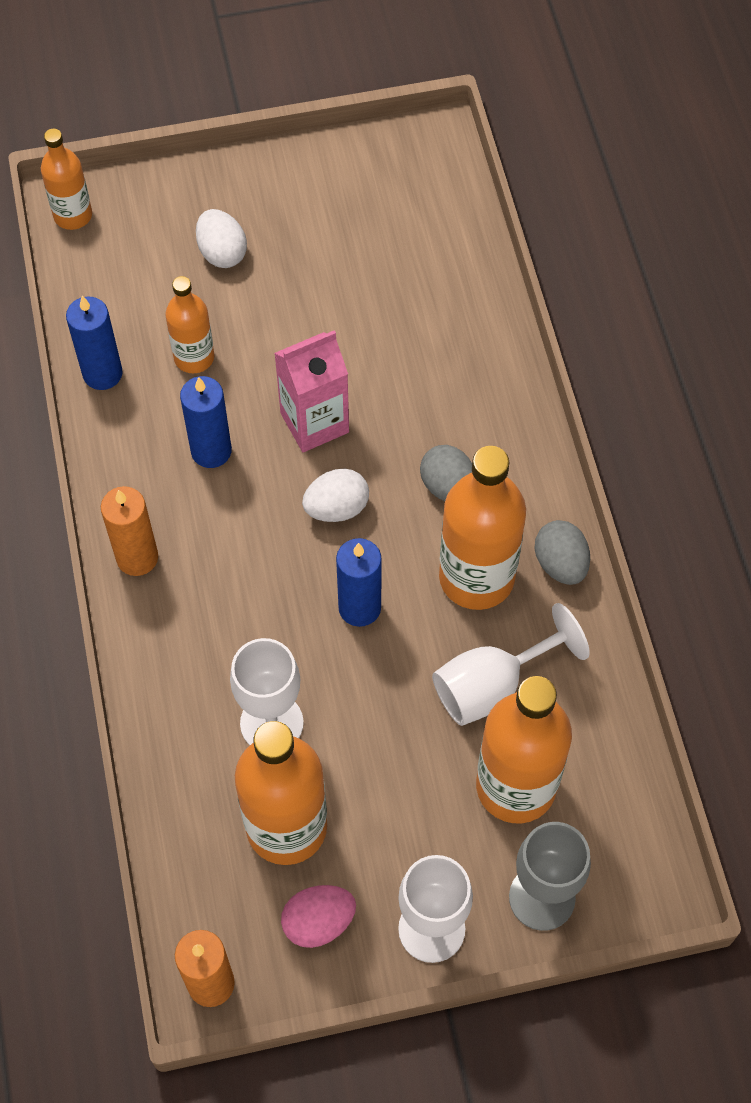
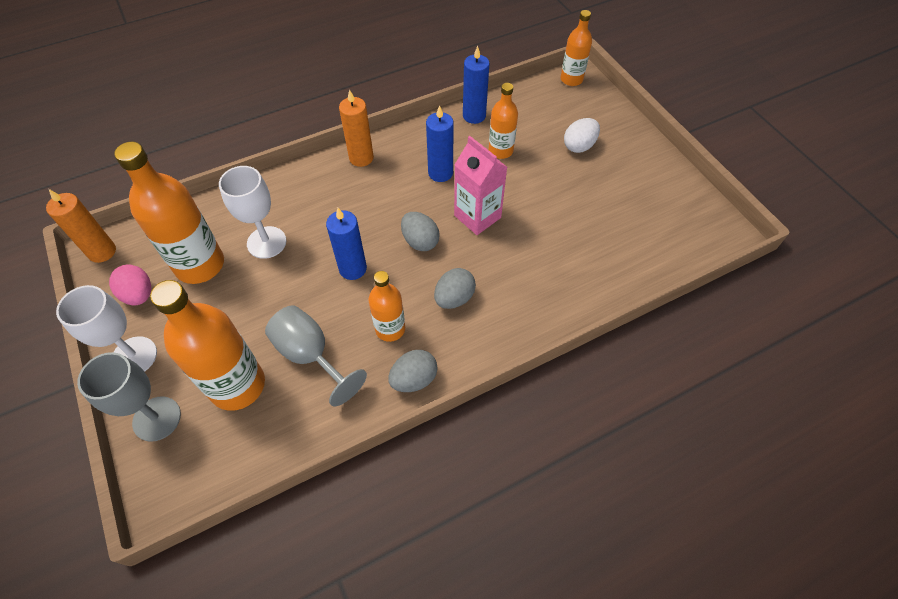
camera: 75 degrees right, 5 degrees down
white egg [302,469,369,522] -> grey egg [401,212,440,251]
white goblet [432,603,590,726] -> grey goblet [265,305,367,407]
orange bottle [439,446,526,610] -> orange bottle [368,271,405,342], size x0.57

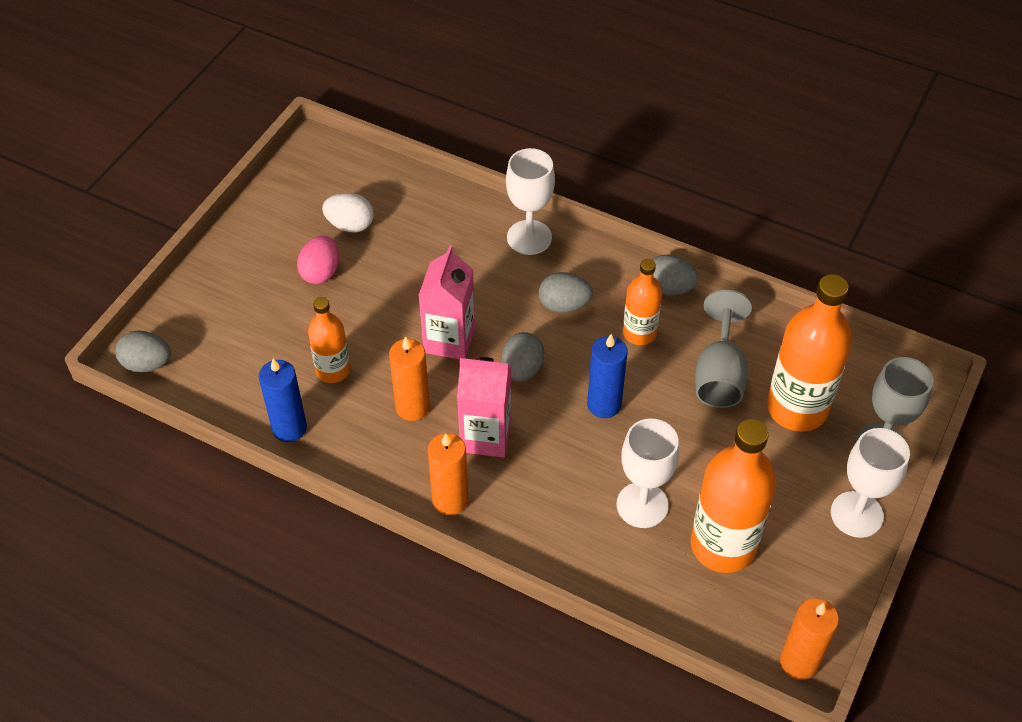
camera: 125 degrees left, 5 degrees down
pink egg [109,265,151,305] -> pink egg moved to [297,235,339,284]
blue candle [426,105,454,182] -> orange candle [389,336,430,421]
orange bottle [561,10,592,86] -> grey egg [115,330,171,373]
white egg [564,118,600,153] -> white egg moved to [322,193,374,232]
none -> pink carton [457,357,511,458]
none -> white goblet [506,148,555,255]

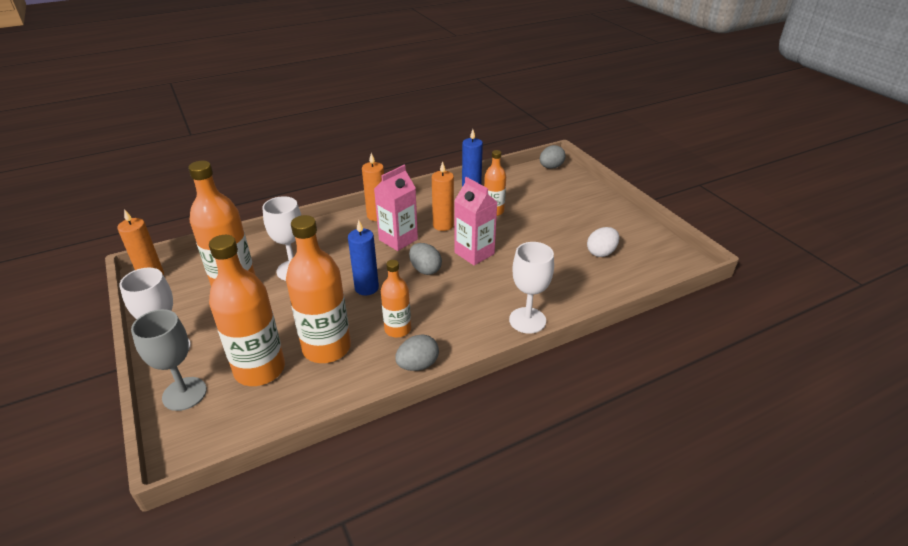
camera: 125 degrees right, 15 degrees down
pink egg [297,235,339,284] -> none
grey egg [539,272,593,313] -> none
grey goblet [695,290,752,408] -> orange bottle [286,215,351,363]

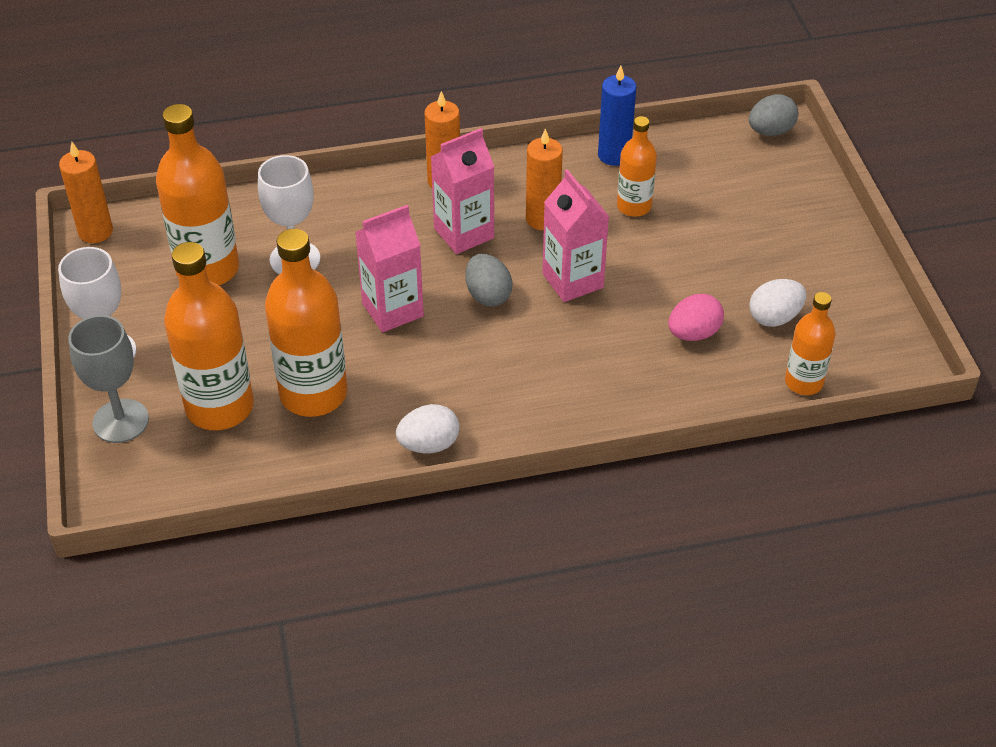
camera: 15 degrees right, 10 degrees up
blue candle [348,220,379,295] -> pink carton [355,205,424,332]
orange bottle [381,260,411,337] -> orange bottle moved to [785,292,836,395]
grey egg [395,334,439,371] -> white egg [396,404,460,454]
white goblet [509,242,554,334] -> none
none -> pink egg [668,294,724,341]

